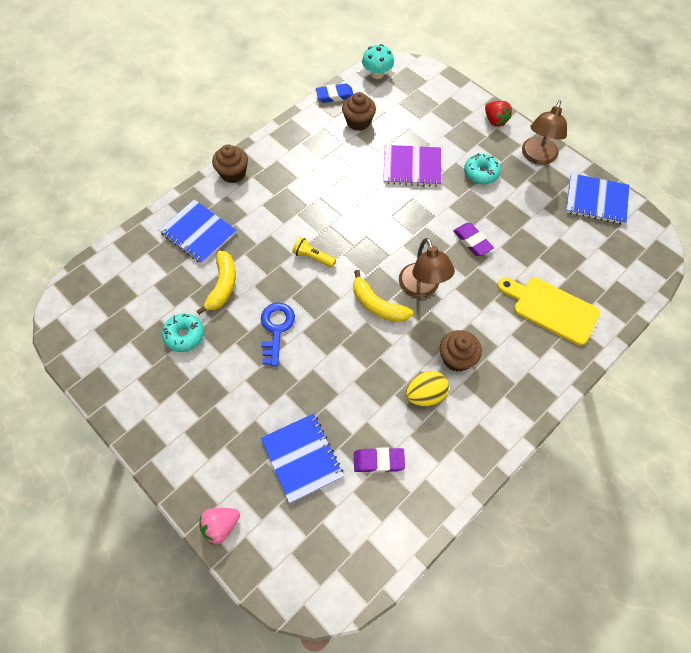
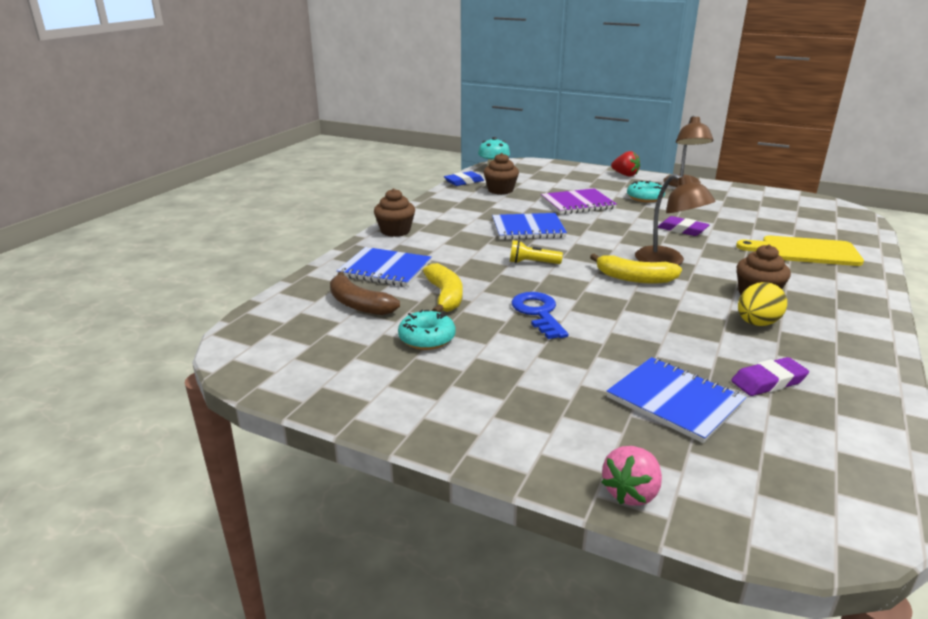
camera: 20 degrees left, 35 degrees down
blue notebook [566,173,630,224] -> blue notebook moved to [492,213,567,240]
none -> brown banana [330,272,400,315]

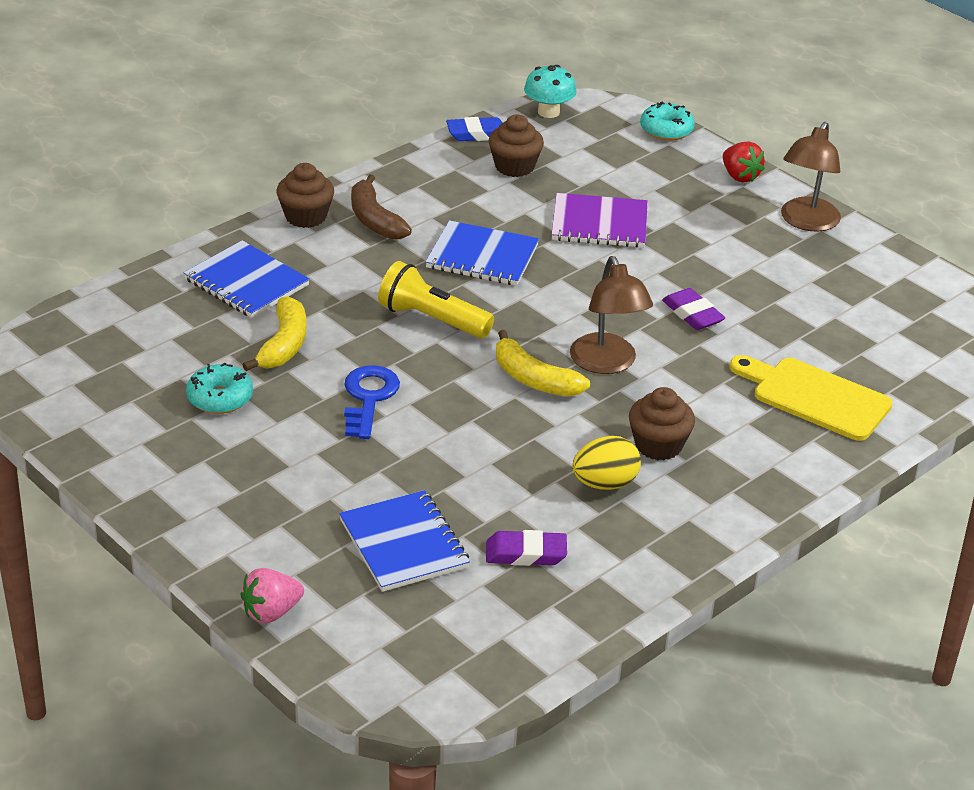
camera: 20 degrees right, 10 degrees up
brown banana [330,272,400,315] -> brown banana moved to [351,174,412,239]
yellow flashlight [510,240,563,264] -> yellow flashlight [378,261,494,338], size x1.64
turquoise donut [627,181,665,202] -> turquoise donut moved to [640,101,695,141]

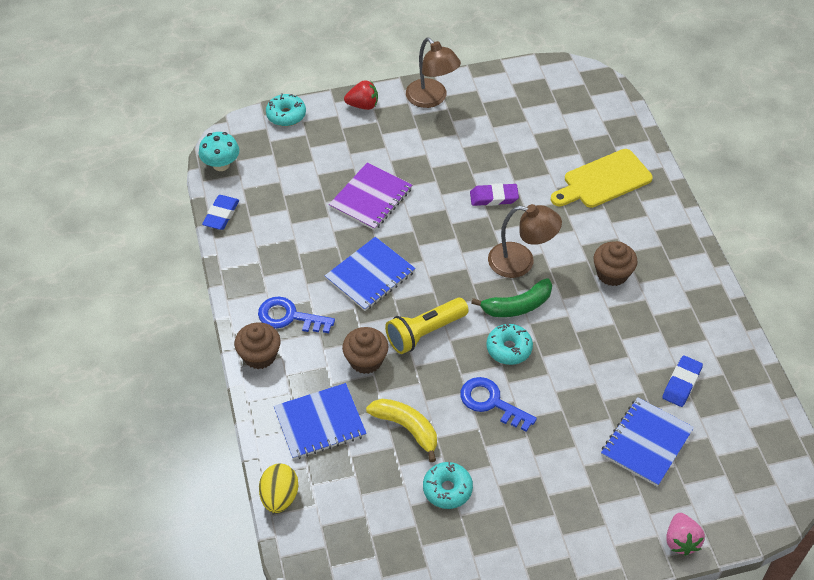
camera: 60 degrees left, 15 degrees up
blue notebook [339,490,470,592] -> blue notebook turned 60 degrees counterclockwise [601,397,694,487]
brown banana [351,174,412,239] -> blue key [258,297,335,333]
purple eraser [486,530,567,566] -> blue eraser [662,355,703,407]
brown cupcake [489,115,544,177] -> brown cupcake moved to [342,327,389,374]
yellow banana [496,330,590,397] -> green banana [471,278,552,317]
yellow egg [572,436,641,490] -> yellow egg moved to [259,464,298,513]
none -> turquoise donut [486,323,533,365]

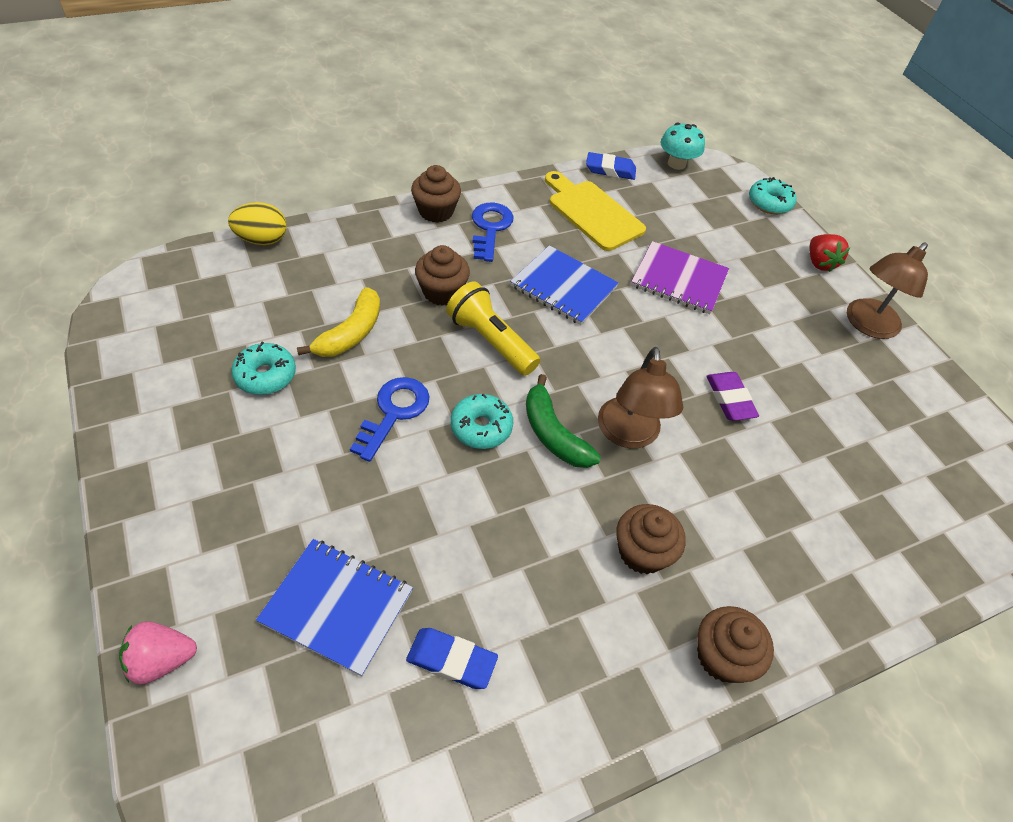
camera: 75 degrees right, 0 degrees up
blue notebook [274,383,367,460] -> none
yellow cutting board [551,149,653,208] -> yellow cutting board moved to [545,171,646,251]
none -> brown cupcake [697,606,774,683]

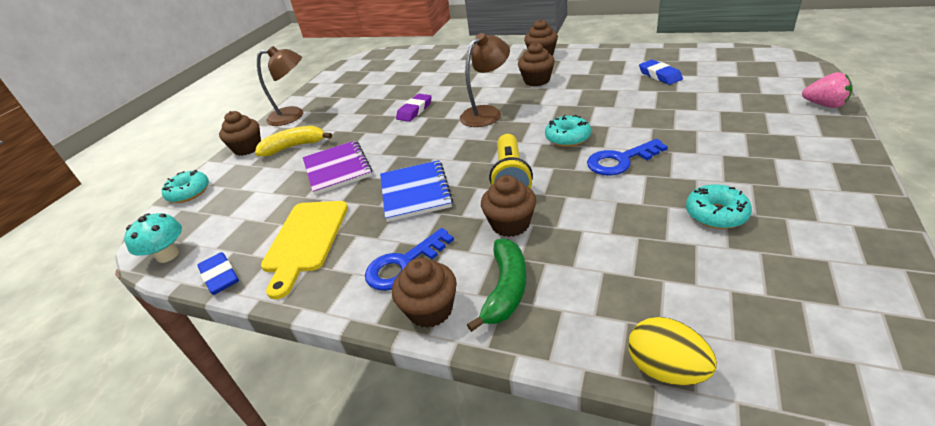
camera: 125 degrees left, 15 degrees down
blue notebook [256,539,413,677] -> none
yellow banana [297,287,380,357] -> yellow banana moved to [255,126,332,156]
green banana [526,374,601,468] -> green banana moved to [467,239,526,332]
red strawberry [810,234,850,272] -> brown cupcake [219,111,261,156]

